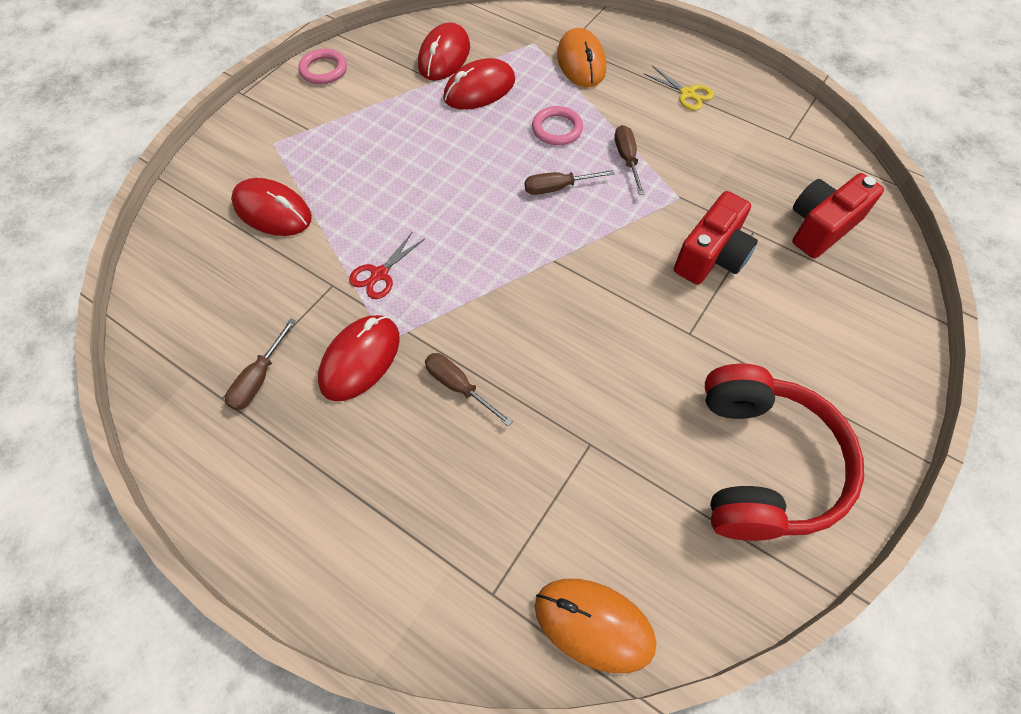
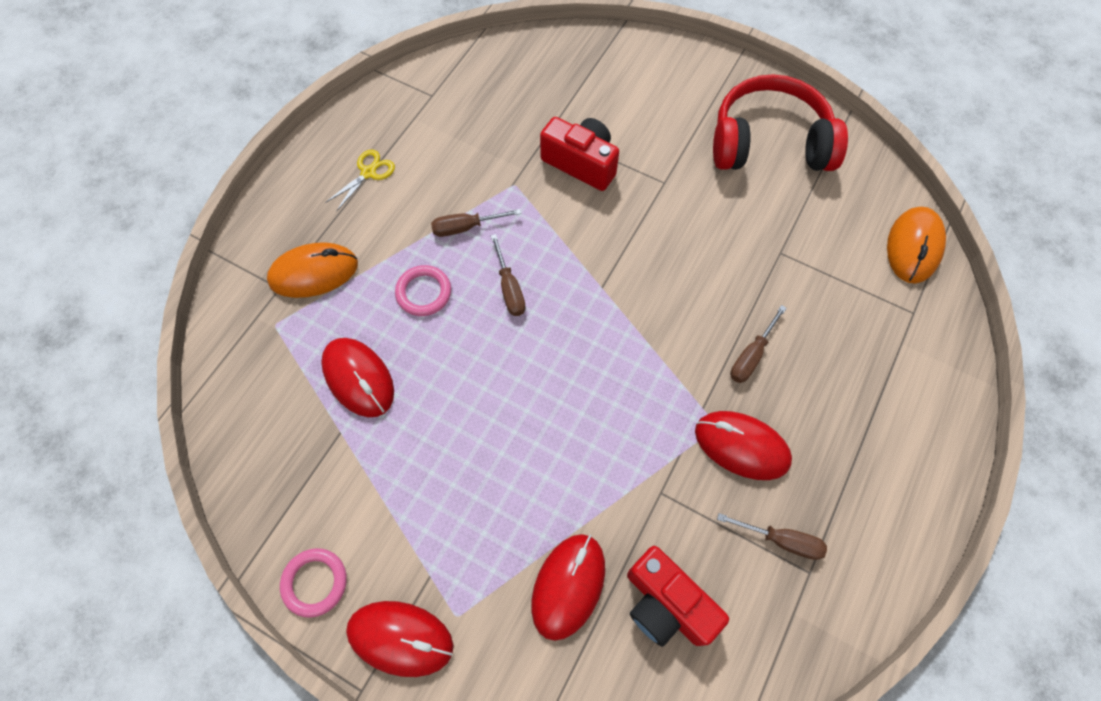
camera: 95 degrees left, 5 degrees up
red scissors [349,232,425,299] -> none
red mouse [418,22,470,81] -> red mouse moved to [346,601,453,677]
red camera [792,173,884,258] -> red camera moved to [627,546,729,647]

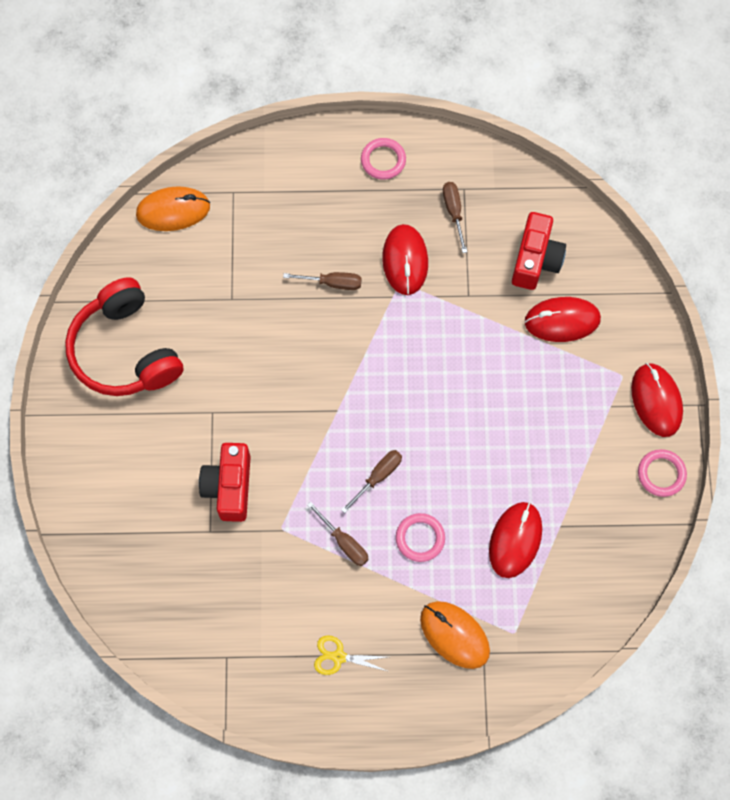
camera: 120 degrees left, 5 degrees up
none -> pink ring [361,138,406,180]

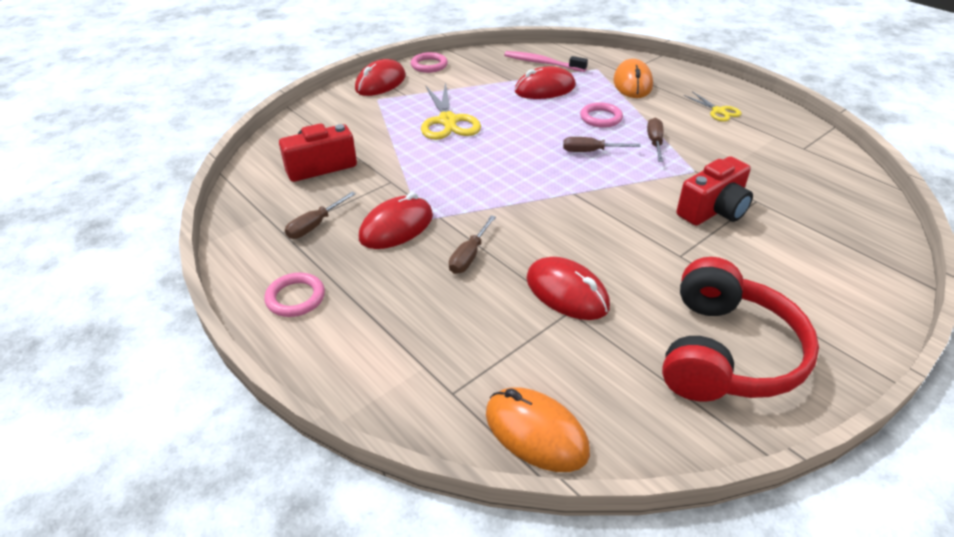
camera: 130 degrees left, 30 degrees down
brown screwdriver [283,272,362,290] -> brown screwdriver turned 120 degrees counterclockwise [449,215,496,274]
red mouse [525,297,601,342] -> red mouse moved to [526,257,610,320]
none -> yellow scissors [421,82,481,140]
none -> pink toothbrush [504,51,588,72]

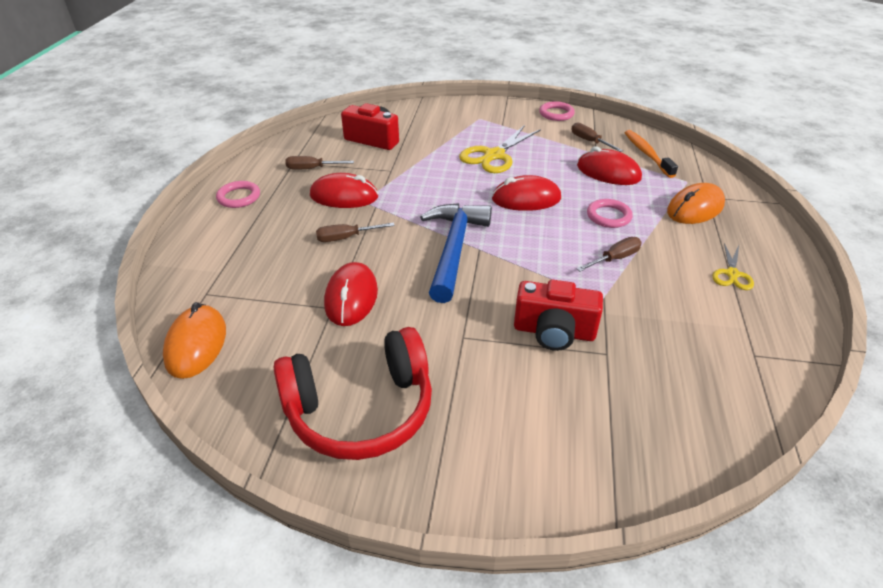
camera: 50 degrees right, 0 degrees up
red mouse [355,59,406,96] -> red mouse moved to [492,175,561,211]
pink toothbrush [504,51,588,72] -> orange toothbrush [625,130,678,178]
brown screwdriver [563,137,641,152] -> brown screwdriver moved to [571,122,623,152]
none -> blue hammer [420,203,492,303]

